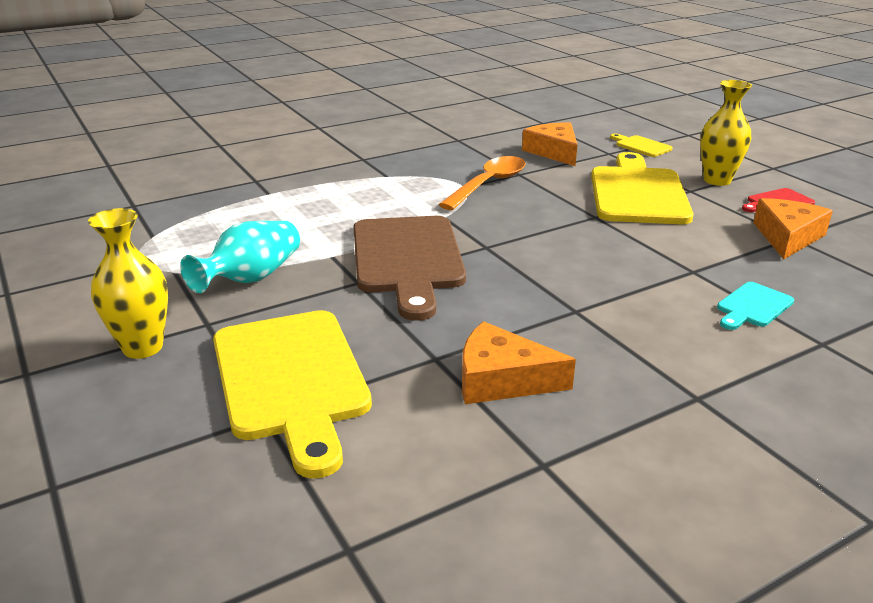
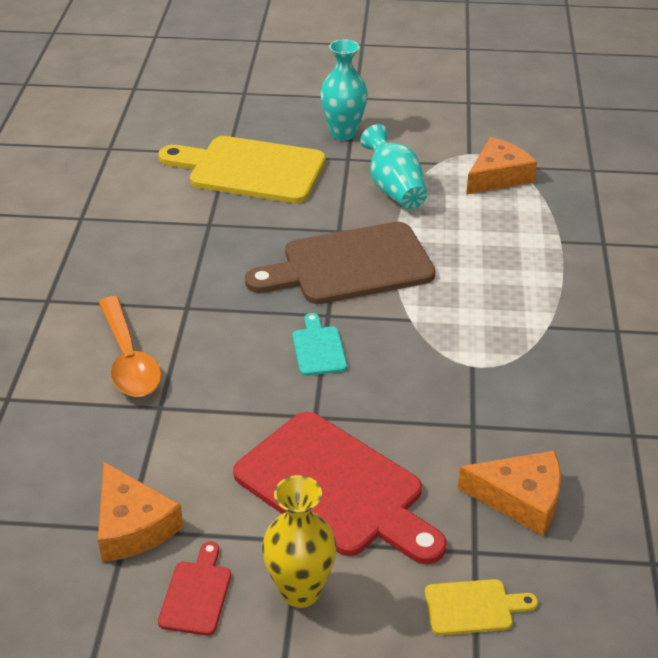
camera: 125 degrees right, 10 degrees up
yellow vase [88,208,168,359] -> turquoise vase [320,39,368,140]
brown cutting board [353,216,466,321] -> brown cutting board turned 45 degrees counterclockwise [245,222,436,304]
orange spoon [439,156,526,210] -> orange spoon moved to [99,296,162,397]
orange cheese [462,321,576,404] -> orange cheese moved to [466,137,537,195]
yellow cutting board [591,152,694,224] -> red cutting board [233,412,447,564]
turquoise cutting board [717,282,794,330] -> turquoise cutting board moved to [292,313,347,376]

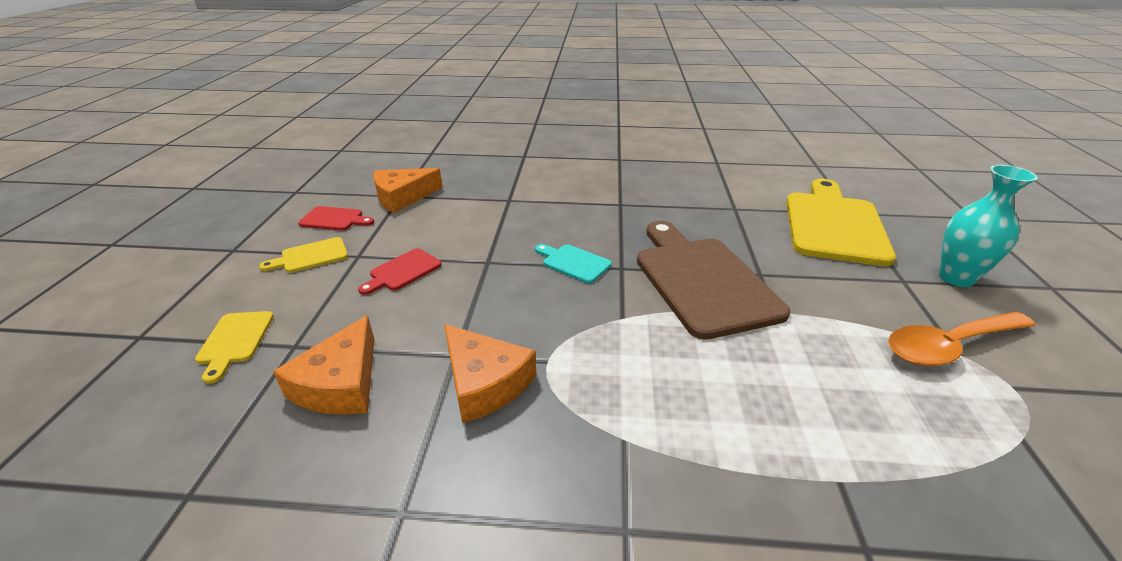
camera: 90 degrees right, 5 degrees down
orange spoon [99,296,162,397] -> orange spoon moved to [888,312,1036,366]
red cutting board [233,412,447,564] -> red cutting board [358,248,442,295], size x0.45
yellow vase [262,475,337,608] -> yellow cutting board [259,237,348,273]
turquoise cutting board [292,313,347,376] -> turquoise cutting board turned 135 degrees counterclockwise [535,244,612,283]
turquoise vase [360,124,427,209] -> none
orange cheese [466,137,537,195] -> orange cheese moved to [444,324,536,423]

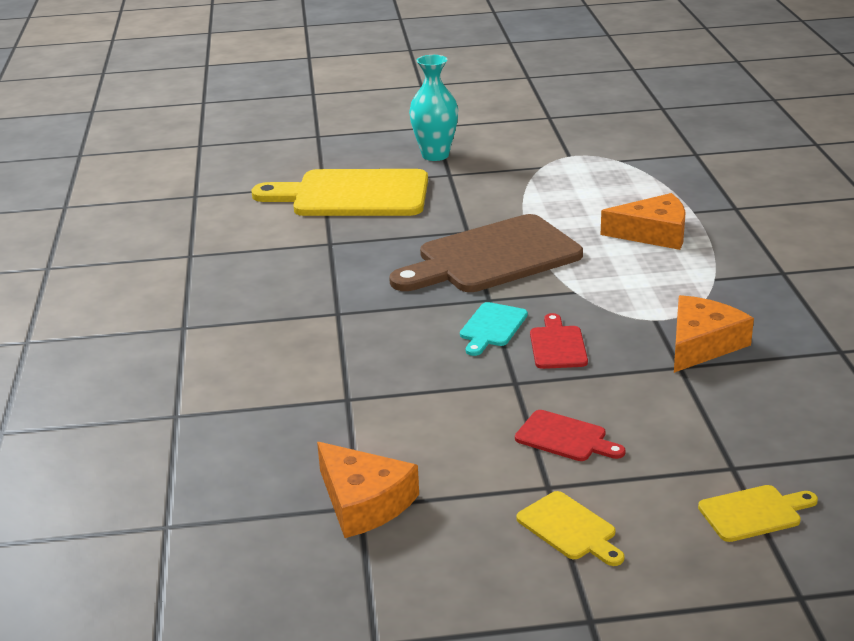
camera: 100 degrees left, 5 degrees down
orange cheese [273,315,375,415] -> orange cheese moved to [601,193,686,250]
red cutting board [298,206,374,231] -> red cutting board moved to [530,313,588,369]
orange spoon [888,312,1036,366] -> none

